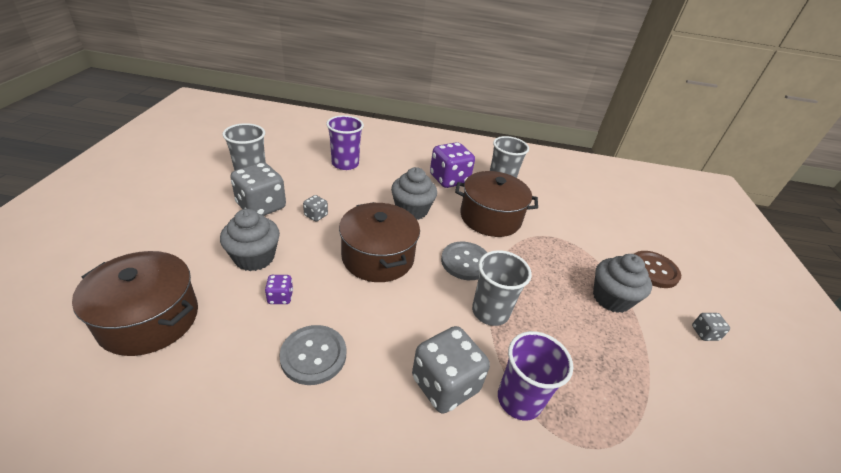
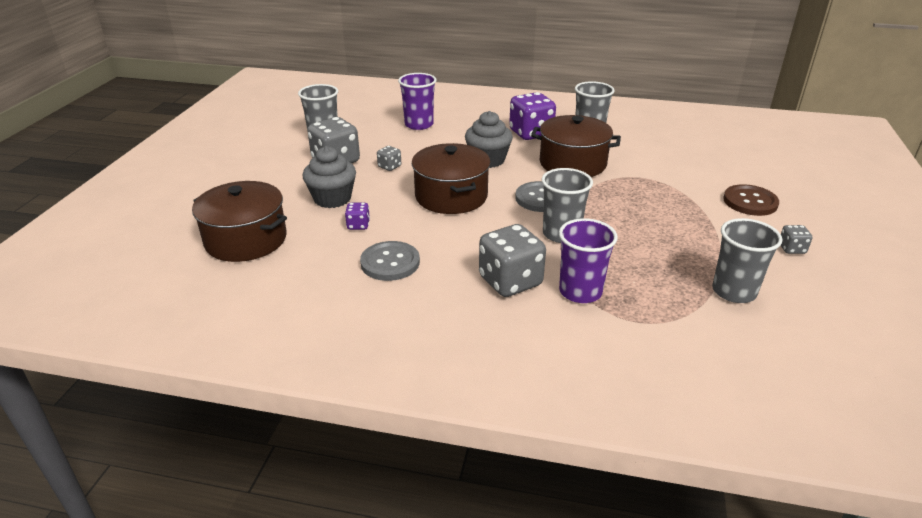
camera: 10 degrees right, 5 degrees down
grey cupcake [593,254,652,313] -> none
none -> grey cup [712,218,782,303]

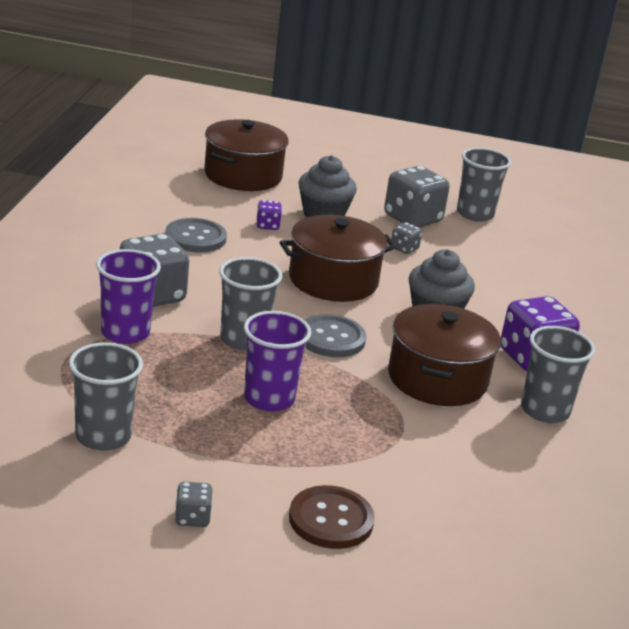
camera: 85 degrees right, 5 degrees down
purple cup [398,73,437,130] -> purple cup moved to [244,311,311,411]

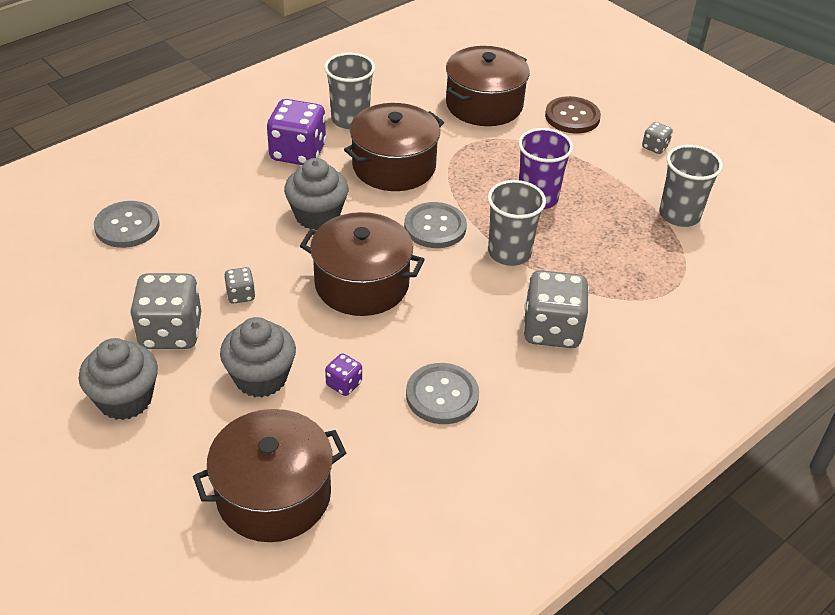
camera: 140 degrees left, 15 degrees up
purple cup [96,249,161,344] -> none
grey cup [457,147,511,222] -> none
none -> grey cupcake [79,338,158,420]
none -> grey button [94,201,160,248]
none -> brown pot [446,46,530,126]

